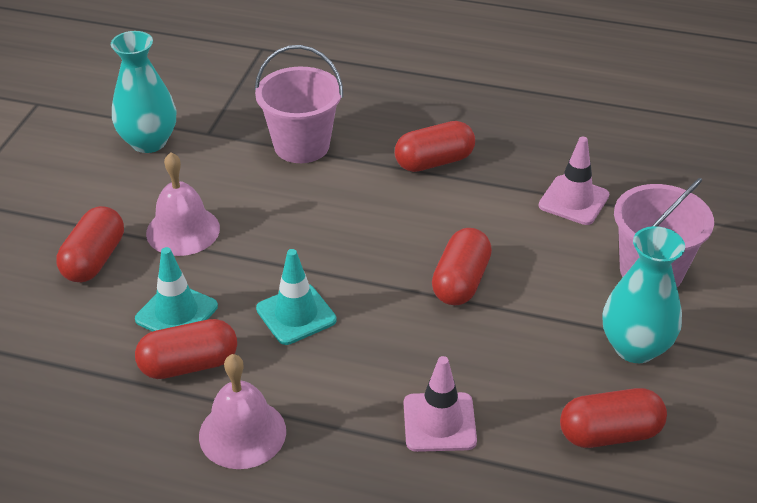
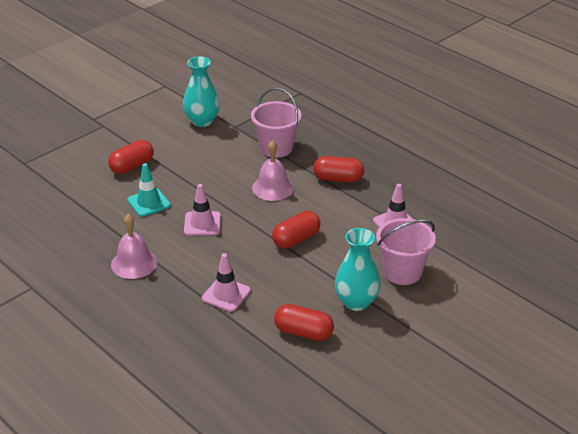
camera: 30 degrees right, 5 degrees down
red capsule [135,319,237,379] -> none
pink bell [146,152,220,256] -> pink bell moved to [252,140,294,201]
turquoise traffic cone [256,249,337,345] -> pink traffic cone [184,184,221,236]

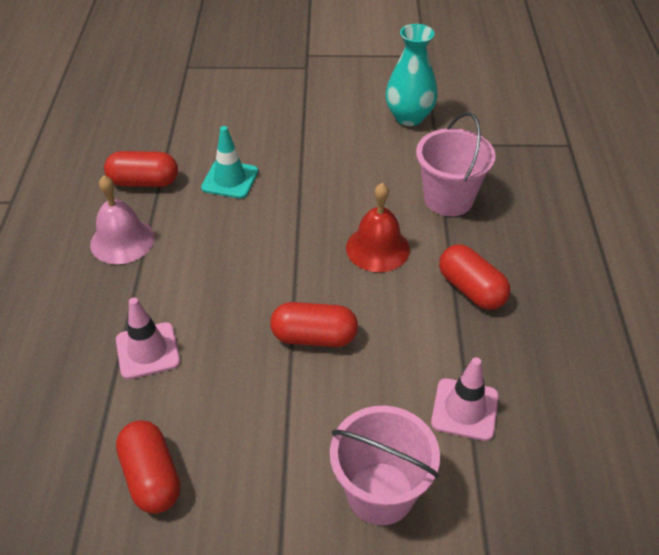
camera: 45 degrees right, 10 degrees up
red capsule [108,140,154,174] -> red capsule moved to [104,151,178,187]
pink traffic cone [184,184,221,236] -> none
pink bell [252,140,294,201] -> red bell [346,183,410,272]
turquoise vase [335,228,381,311] -> none

